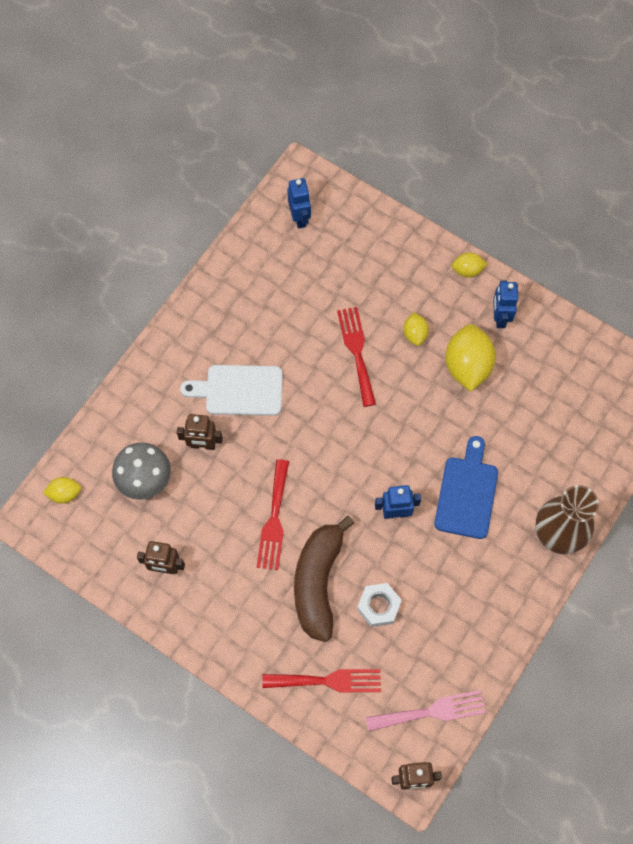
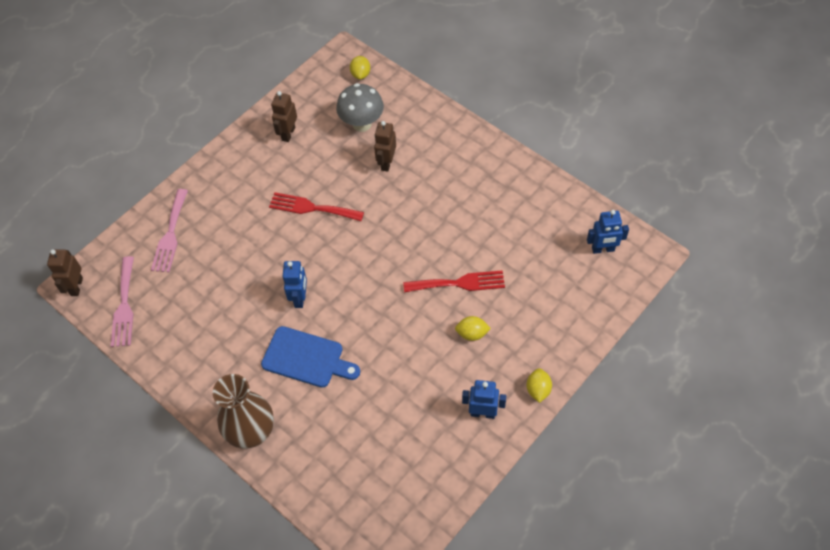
camera: 100 degrees right, 10 degrees down
white cutting board [180,365,283,416] -> none
red fork [262,669,381,693] -> pink fork [151,189,188,272]
brown banana [294,515,354,642] -> none
white nut [357,583,402,627] -> none
yellow lemon [445,324,496,392] -> none

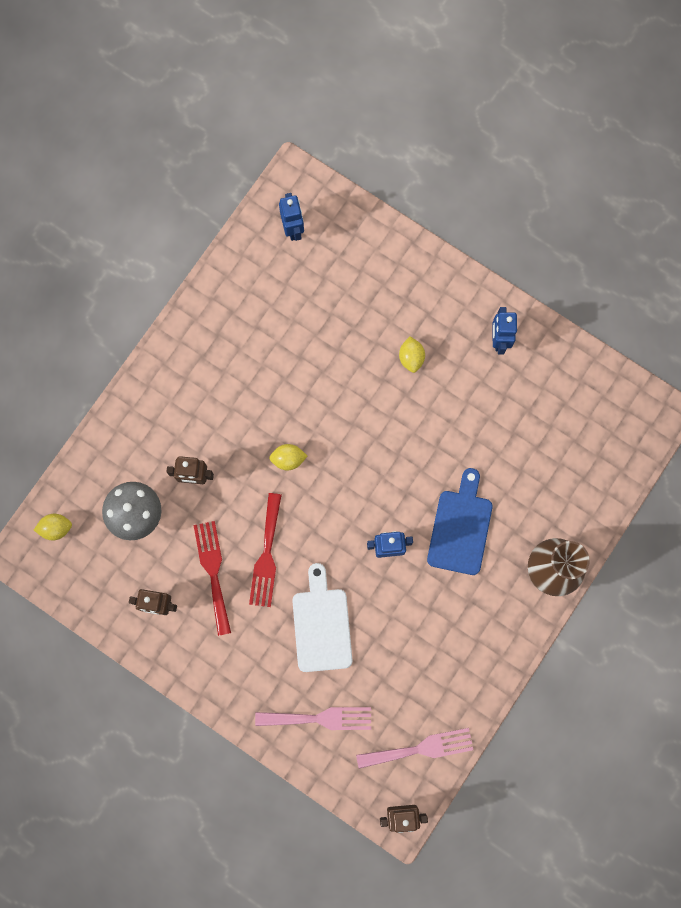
camera: 100 degrees left, 20 degrees up
red fork [403,270,505,292] -> red fork moved to [194,521,231,636]
yellow lemon [526,368,552,403] -> yellow lemon moved to [269,444,307,471]
none -> white cutting board [292,563,352,672]

